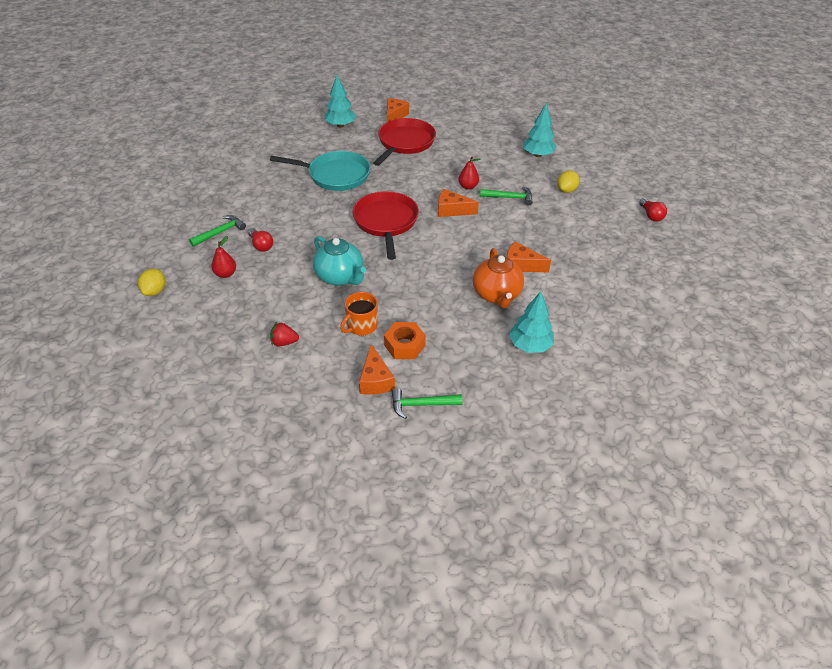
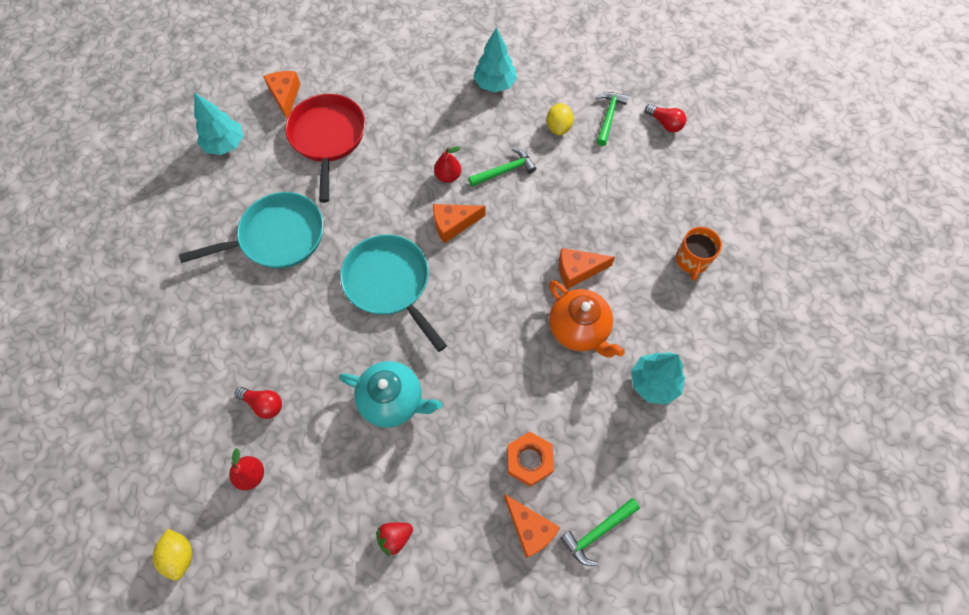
camera: 30 degrees left, 20 degrees up
green hammer [189,215,246,247] -> green hammer moved to [596,92,629,146]
orange mug [340,292,378,336] -> orange mug moved to [676,227,722,281]
red pan [353,191,419,260] -> turquoise pan [340,234,447,352]

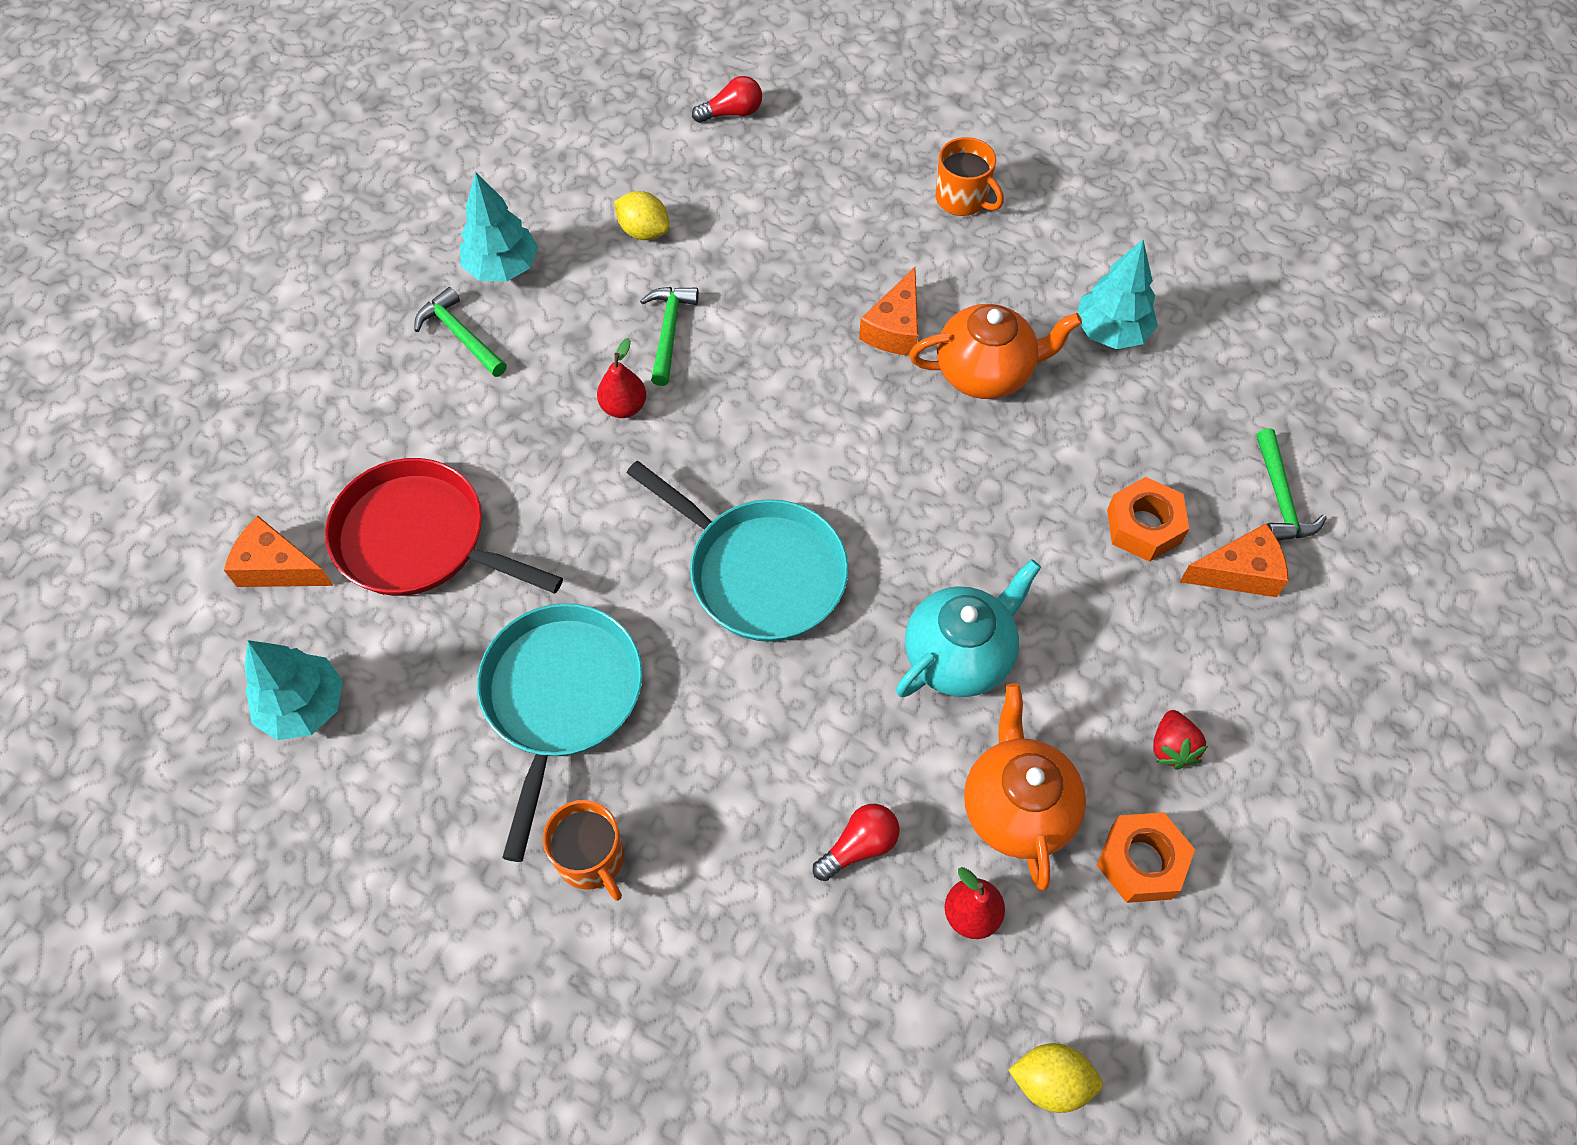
camera: 60 degrees left, 5 degrees down
turquoise pan [340,234,447,352] -> turquoise pan turned 135 degrees counterclockwise [627,461,849,642]
orange cheese [433,204,485,243] -> none
green hammer [596,92,629,146] -> green hammer moved to [415,287,507,377]
none -> orange mug [543,800,624,901]
none -> orange teapot [964,683,1086,890]
none -> orange nut [1097,812,1195,903]

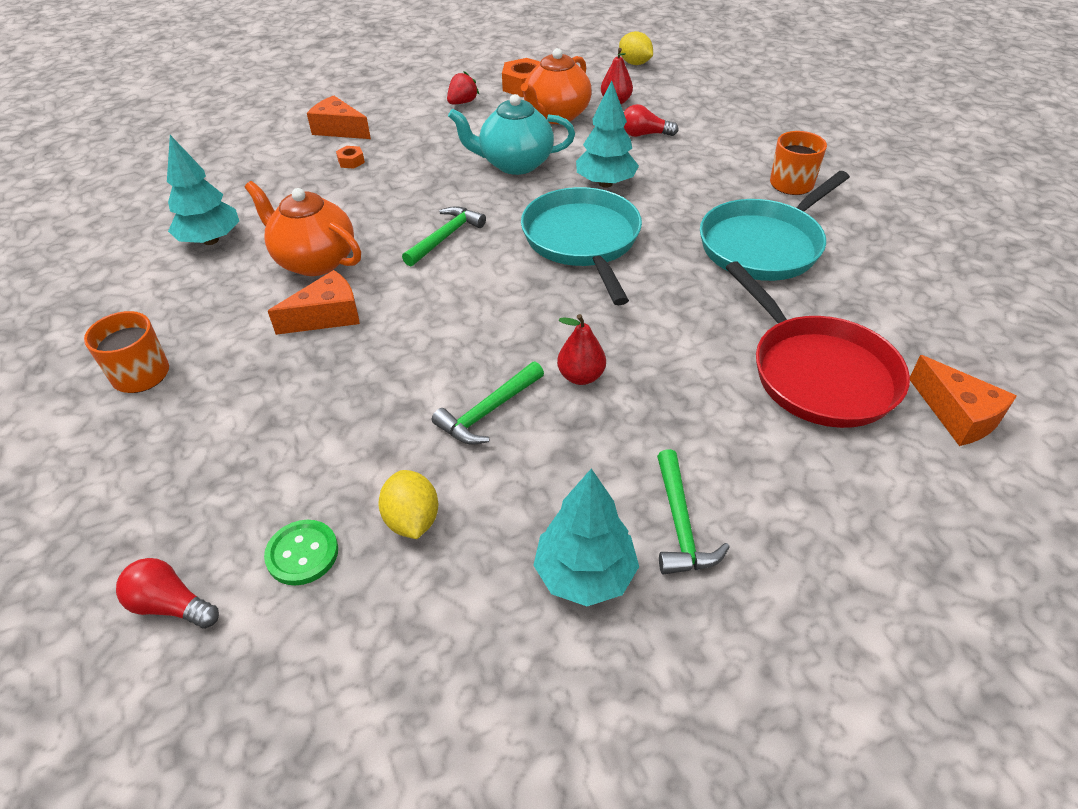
camera: 140 degrees left, 15 degrees down
turquoise tree [244,640,343,740] -> turquoise tree moved to [576,80,639,188]
orange nut [1107,477,1189,562] -> orange nut [336,146,365,168], size x0.51
green hammer [1256,428,1326,541] -> green hammer moved to [402,206,486,267]
none -> green button [264,520,338,586]

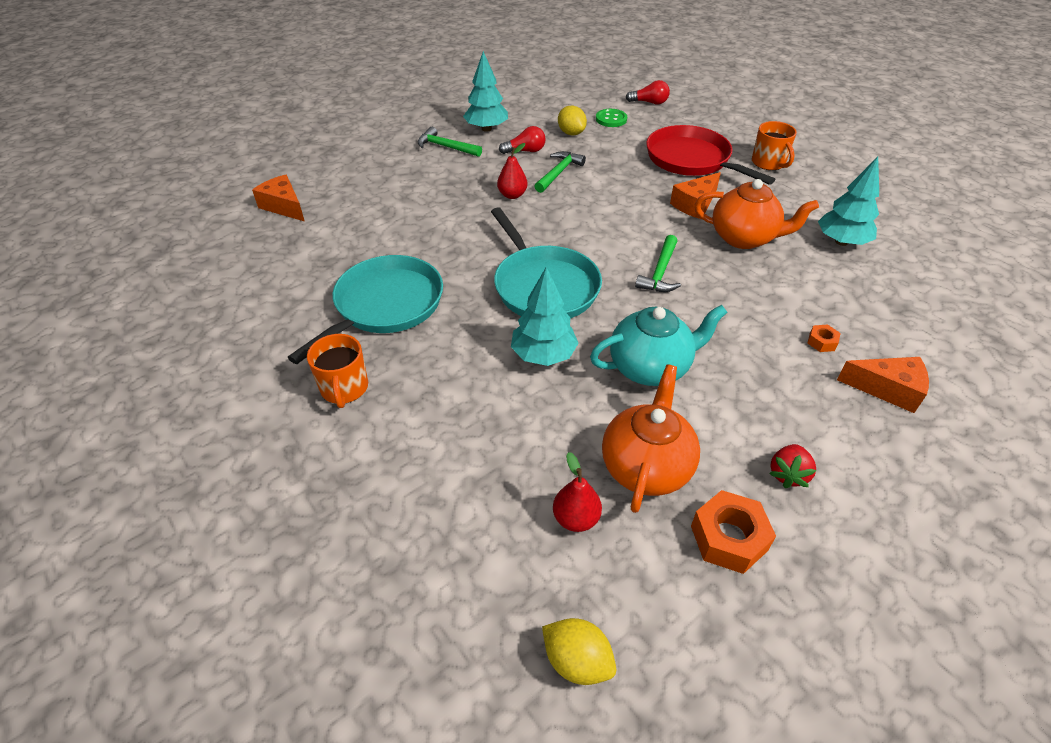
camera: 165 degrees right, 0 degrees up
red light bulb [624,104,679,137] -> red light bulb moved to [499,126,546,154]
green hammer [657,449,730,575] -> green hammer turned 45 degrees counterclockwise [418,127,482,157]
red pan [726,261,910,428] -> red pan moved to [646,125,775,185]

